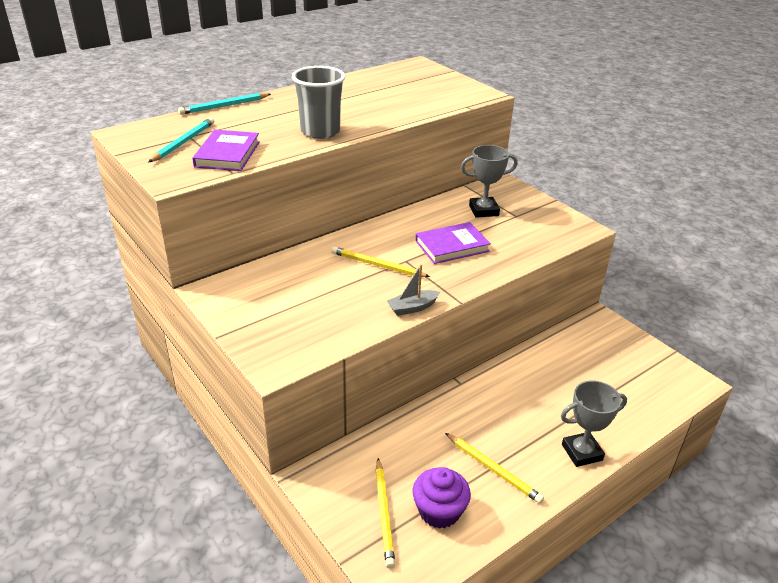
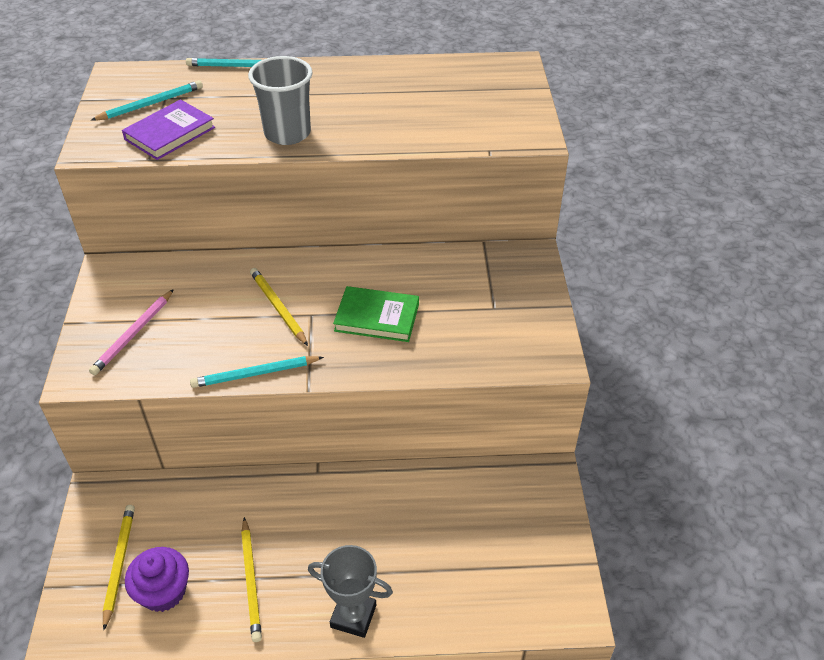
camera: 35 degrees right, 10 degrees up
yellow pencil [376,458,395,569] -> yellow pencil turned 150 degrees clockwise [103,505,135,630]
grey boat [387,264,440,316] -> turquoise pencil [190,356,324,388]
purple book [415,222,491,264] -> green book [333,286,419,342]
grey trophy [461,145,518,218] -> none
none -> pink pencil [89,289,174,375]

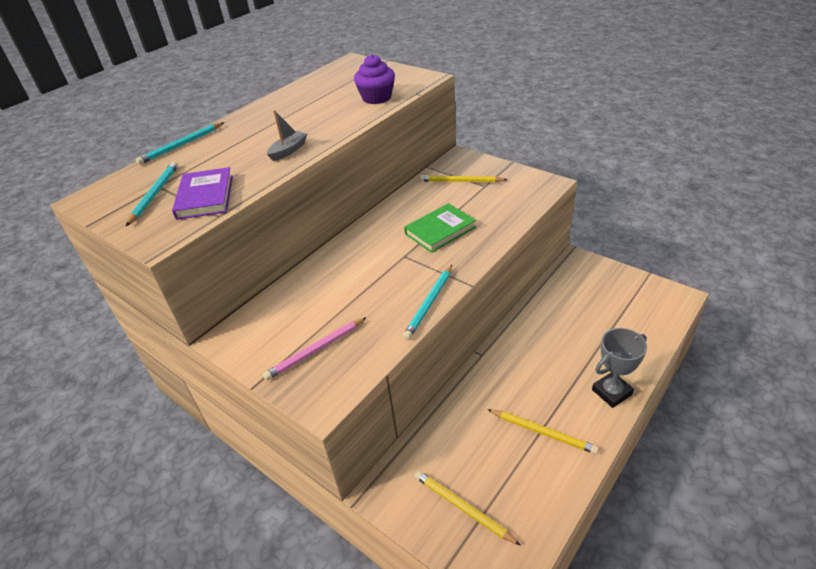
camera: 45 degrees left, 5 degrees down
pink pencil [89,289,174,375] -> pink pencil turned 75 degrees clockwise [263,317,367,381]
purple cupcake [125,547,189,612] -> purple cupcake moved to [354,54,395,104]
grey cup [248,56,313,145] -> grey boat [267,110,307,161]
yellow pencil [250,268,308,346] -> yellow pencil moved to [419,175,508,182]

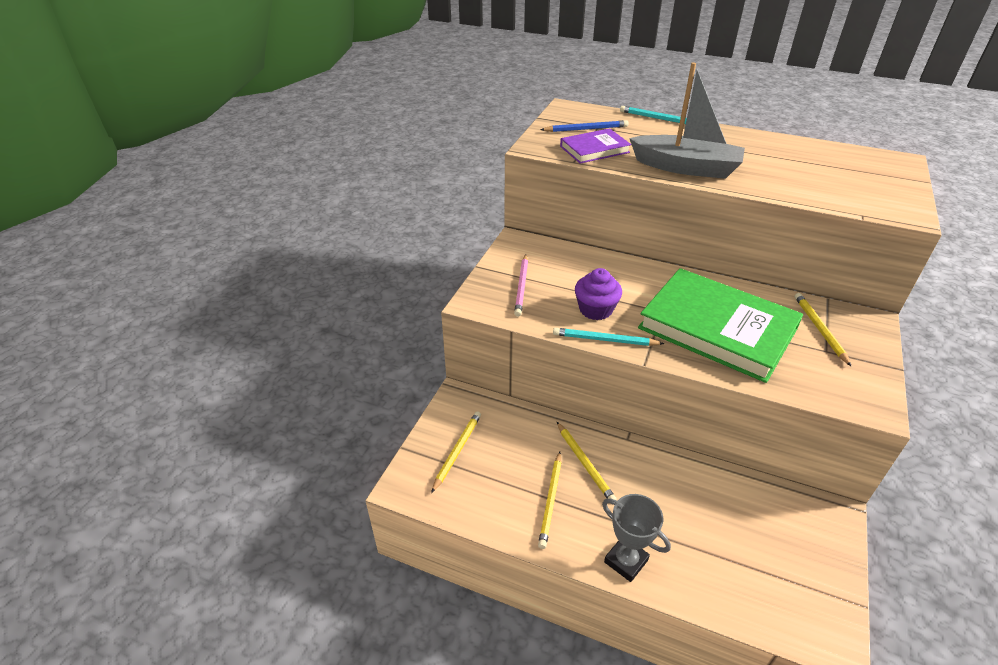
camera: 70 degrees right, 0 degrees up
turquoise pencil [126,161,178,226] -> blue pencil [540,120,629,132]
pink pencil [263,317,367,381] -> pink pencil turned 120 degrees counterclockwise [514,255,528,317]
grey boat [267,110,307,161] -> grey boat [629,62,745,179], size x2.29
purple cupcake [354,54,395,104] -> purple cupcake moved to [575,268,622,320]
green book [404,203,476,253] -> green book [638,268,803,383], size x2.01
none -> yellow pencil [557,422,617,500]

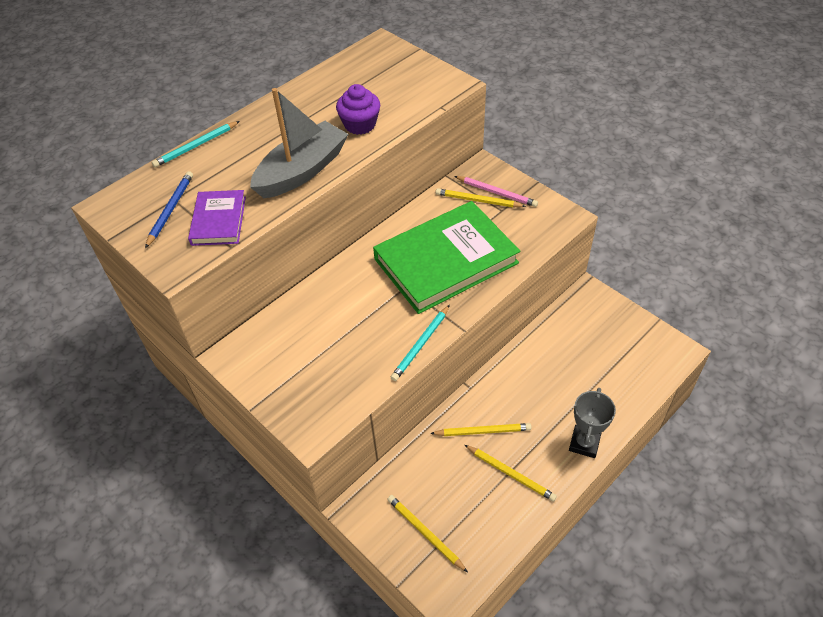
camera: 65 degrees left, 10 degrees up
pink pencil [514,255,528,317] -> pink pencil moved to [454,176,538,207]
purple cupcake [575,268,622,320] -> purple cupcake moved to [336,84,380,135]
grey trophy [602,494,671,582] -> grey trophy turned 45 degrees counterclockwise [569,388,616,458]

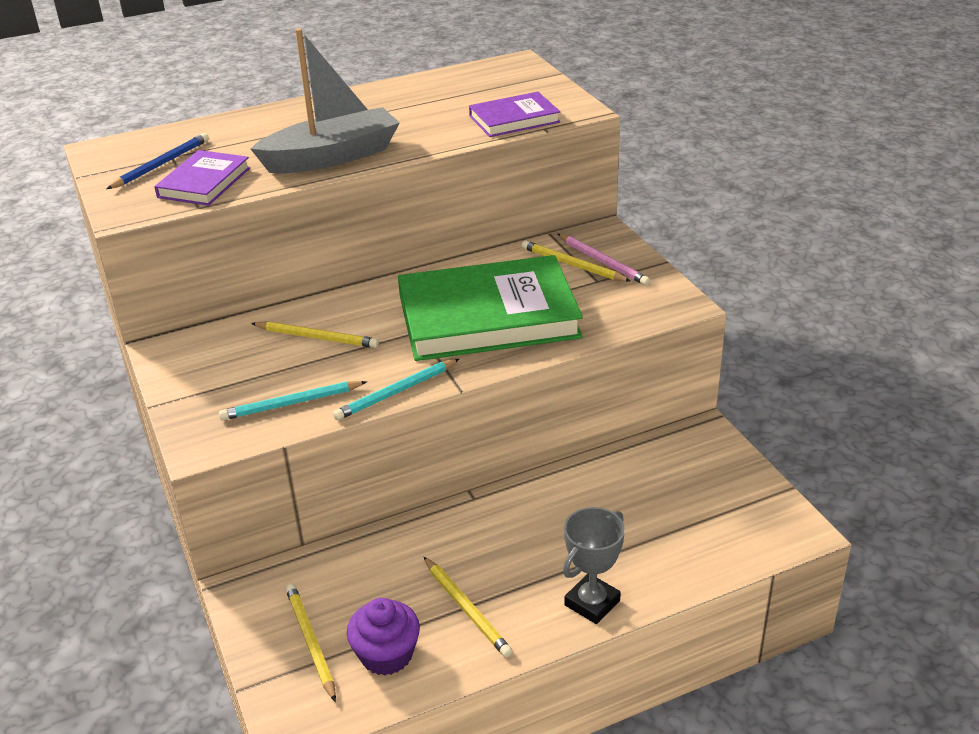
camera: 20 degrees right, 15 degrees down
turquoise pencil [152,121,240,168] -> turquoise pencil moved to [219,381,367,421]
purple cupcake [336,84,380,135] -> purple cupcake moved to [347,598,420,676]
yellow pencil [430,423,532,436] -> yellow pencil moved to [251,321,379,348]
none -> purple book [469,92,560,137]

